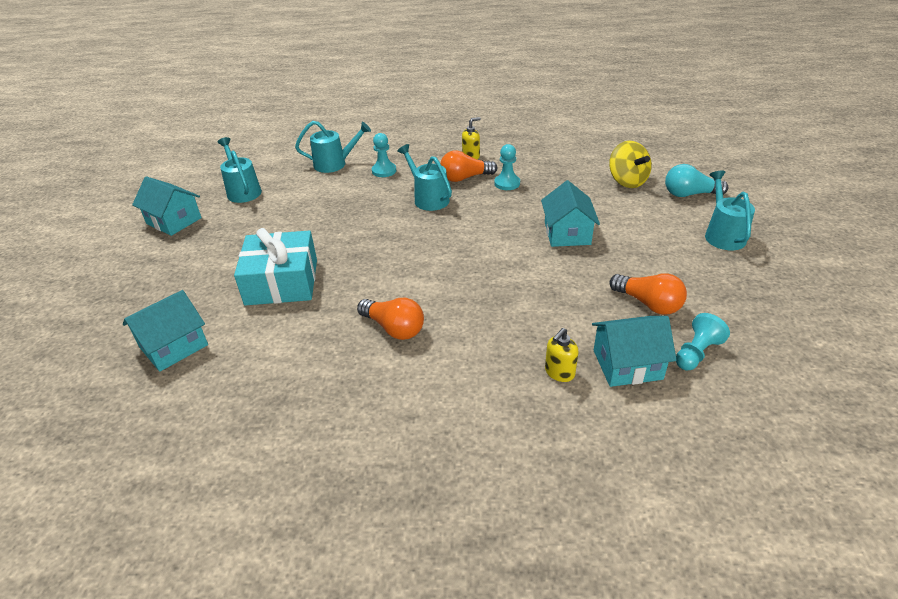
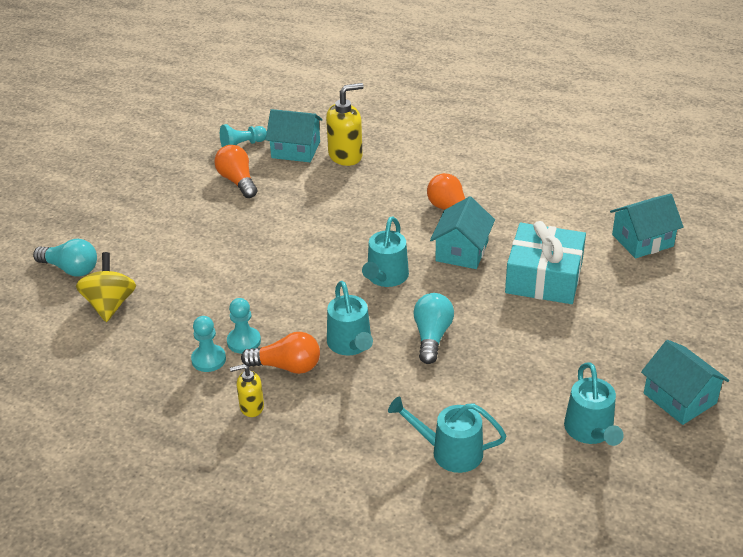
camera: 160 degrees left, 0 degrees up
turquoise pawn [372,133,396,177] -> turquoise pawn moved to [191,316,226,372]
turquoise house [541,180,600,247] -> turquoise house moved to [430,196,495,269]
yellow soap dispenser [545,328,579,382] -> yellow soap dispenser [326,83,364,166], size x1.72
turquoise watering can [705,171,755,250] -> turquoise watering can moved to [362,216,409,287]
none -> turquoise light bulb [413,293,454,364]

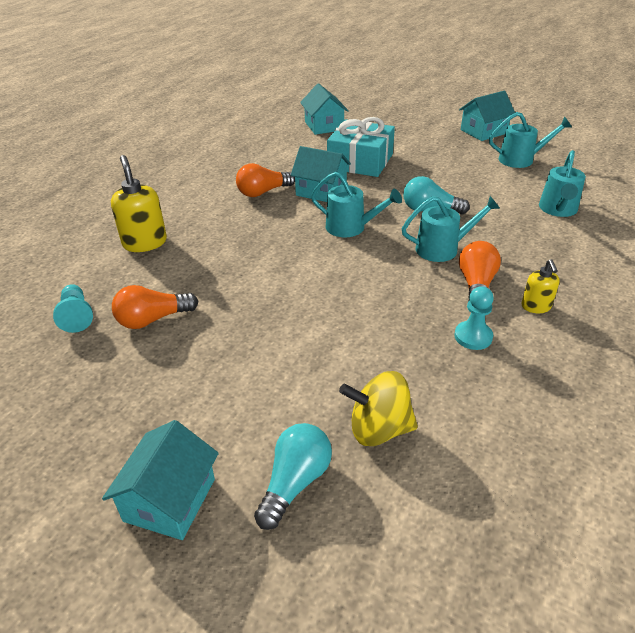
camera: 85 degrees left, 0 degrees up
turquoise pawn [227,298,261,354] -> none
turquoise house [266,109,323,162] -> turquoise house moved to [102,420,219,540]

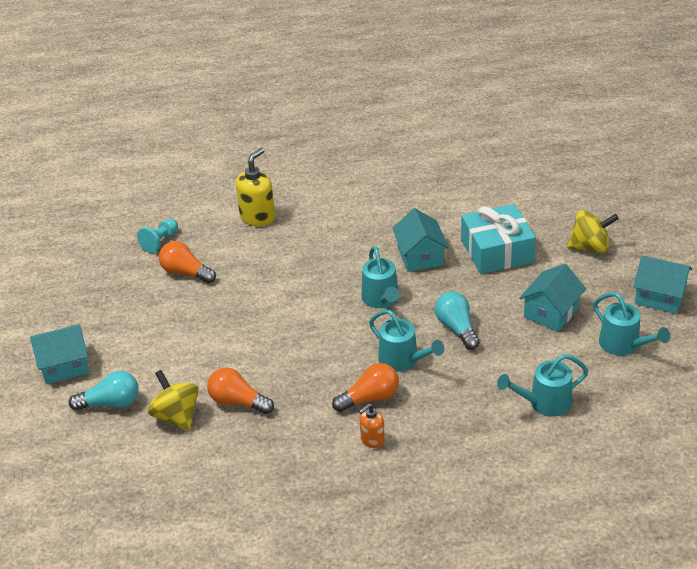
camera: 55 degrees right, 0 degrees up
orange light bulb [236,163,295,197] -> orange light bulb moved to [207,368,274,414]
turquoise house [300,83,349,135] -> turquoise house moved to [519,264,586,332]
turquoise pawn [454,286,494,350] -> none
yellow soap dispenser [521,259,560,313] -> orange soap dispenser [359,403,385,448]
none -> yellow spinning top [567,210,619,253]

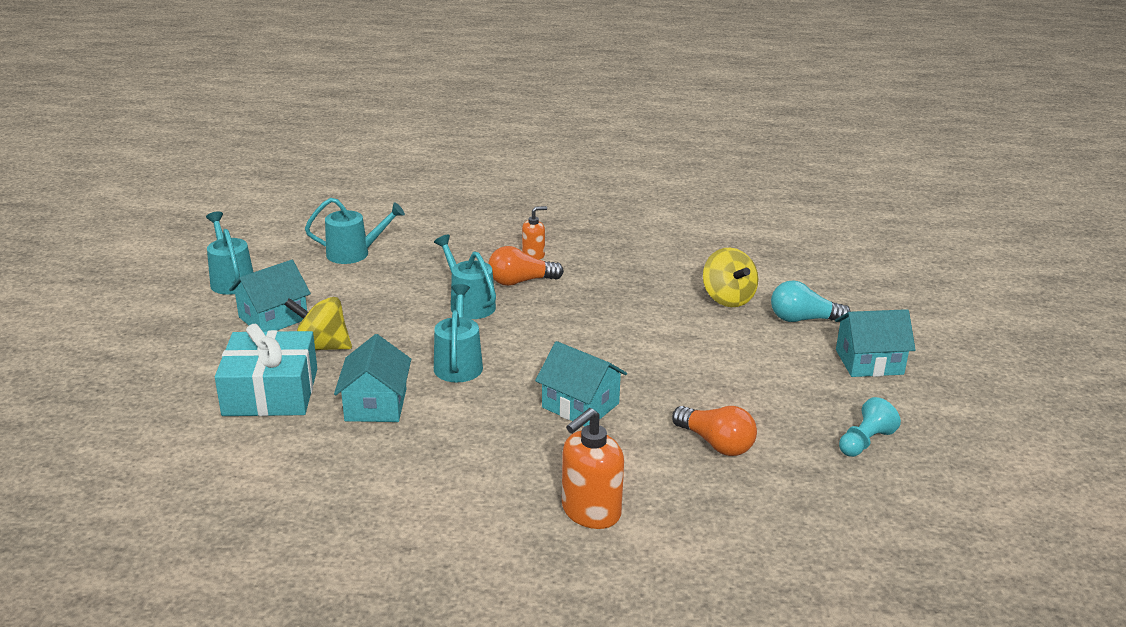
camera: 170 degrees left, 10 degrees down
turquoise pawn [137,219,178,253] -> turquoise pawn moved to [839,397,901,457]
orange light bulb [207,368,274,414] -> none
yellow soap dispenser [236,148,275,226] -> orange soap dispenser [562,408,624,529]
turquoise light bulb [435,291,480,350] -> none
yellow spinning top [567,210,619,253] -> yellow spinning top moved to [284,297,352,350]
turquoise house [633,256,692,314] -> turquoise house moved to [535,341,627,427]

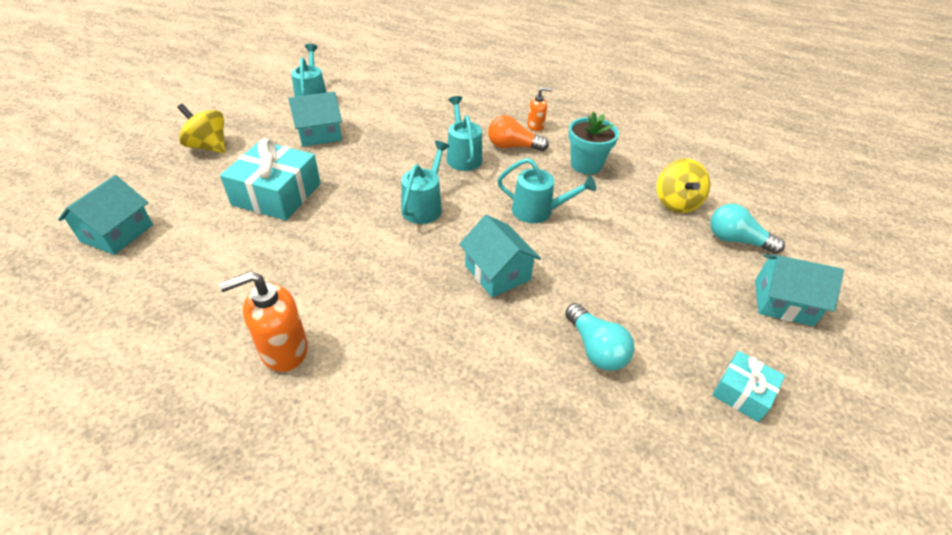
camera: 20 degrees right, 15 degrees up
yellow spinning top [284,297,352,350] -> yellow spinning top moved to [177,104,225,153]
turquoise watering can [305,198,405,264] -> turquoise watering can moved to [497,158,596,223]
turquoise house [334,334,411,422] -> turquoise house moved to [58,175,153,255]
orange soap dispenser [562,408,624,529] -> orange soap dispenser moved to [219,271,308,372]
orange light bulb [672,406,757,456] -> turquoise light bulb [565,303,634,371]
turquoise pawn [839,397,901,457] -> turquoise gift [712,351,785,422]
none -> turquoise flower pot [568,112,619,174]

